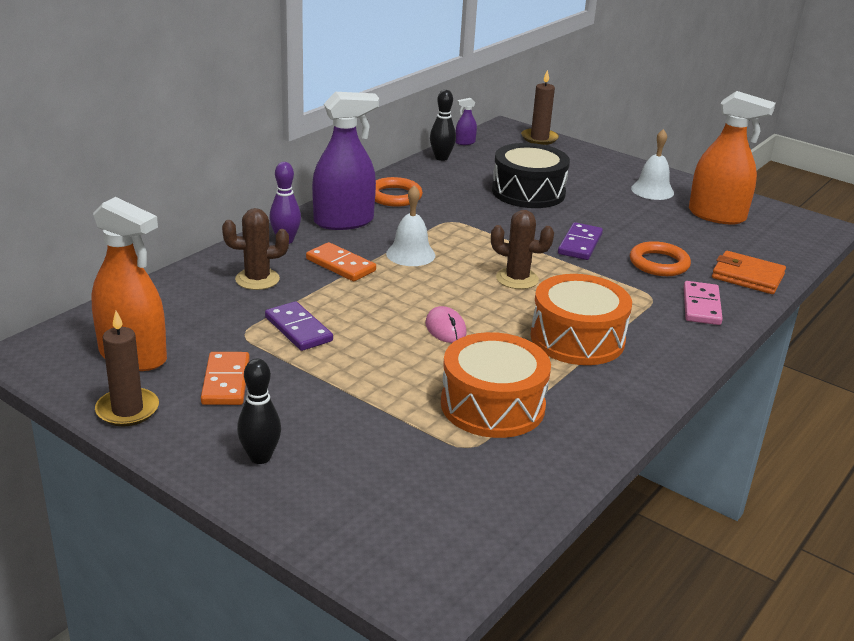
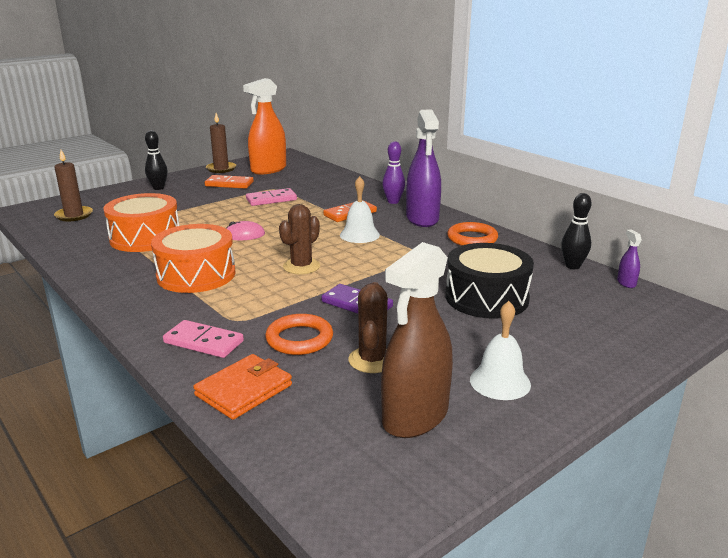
camera: 105 degrees right, 5 degrees down
brown cactus [222,208,289,290] -> brown cactus moved to [348,282,388,373]
purple domino [265,301,333,351] -> pink domino [246,188,297,206]
brown candle [521,69,559,145] -> brown candle moved to [54,150,93,221]
orange spray bottle [689,91,775,224] -> brown spray bottle [381,242,453,438]

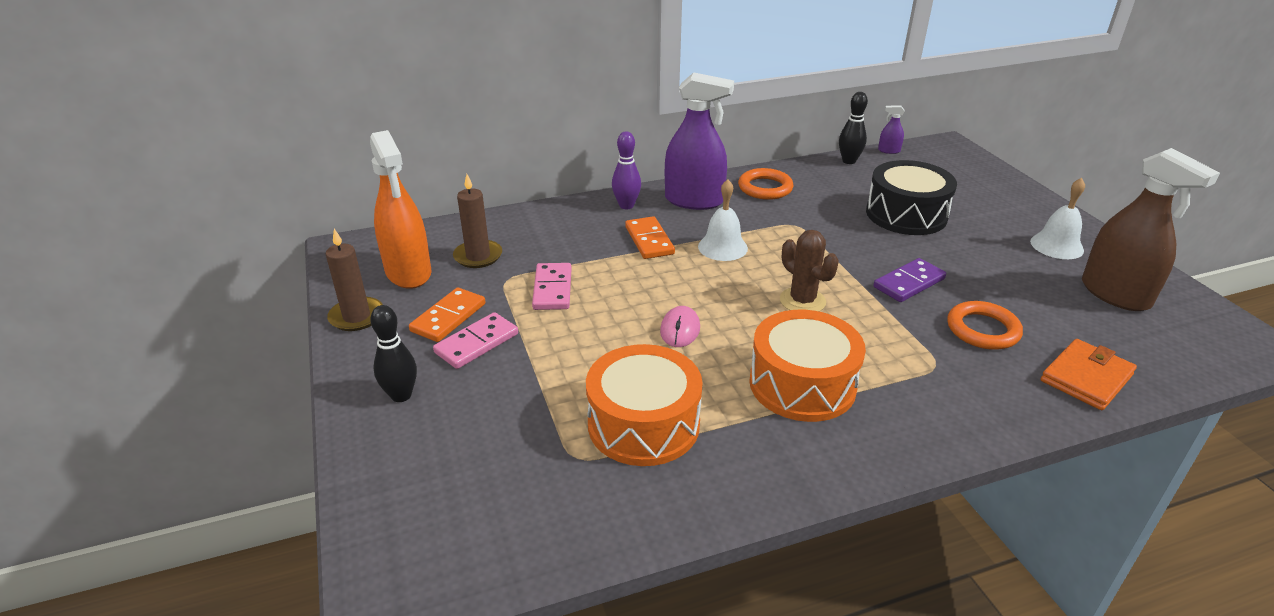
camera: 70 degrees left, 10 degrees up
brown candle [54,150,93,221] -> brown candle moved to [453,174,502,268]
pink domino [163,320,244,358] -> pink domino moved to [433,312,518,369]
orange wallet [193,354,292,420] -> orange wallet turned 75 degrees clockwise [1041,339,1137,410]
brown cactus [348,282,388,373] -> none

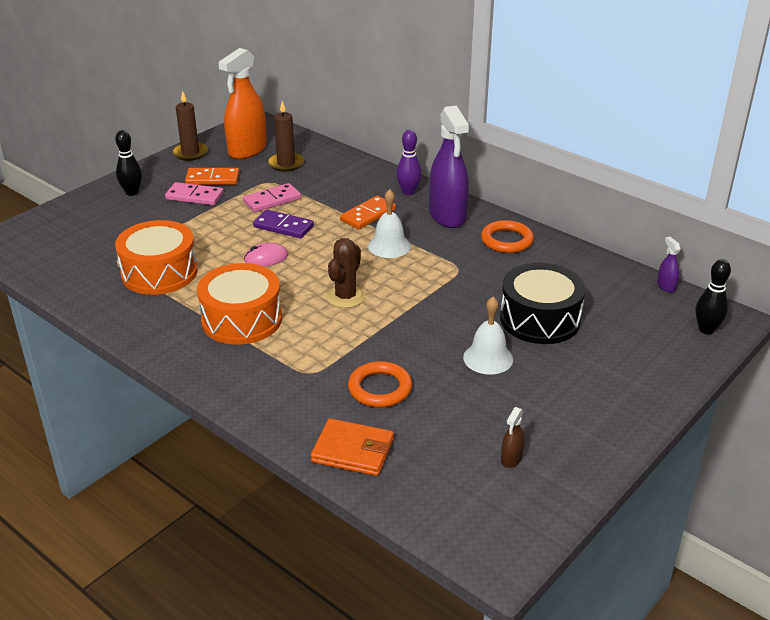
camera: 60 degrees right, 0 degrees up
black bowling pin [839,92,868,164] -> black bowling pin moved to [696,259,731,335]
purple domino [873,258,946,302] -> purple domino moved to [253,210,314,238]
white bell [1030,178,1085,259] -> white bell moved to [463,297,513,375]
brown spray bottle [1082,148,1220,311] -> brown spray bottle [501,407,524,468], size x0.41

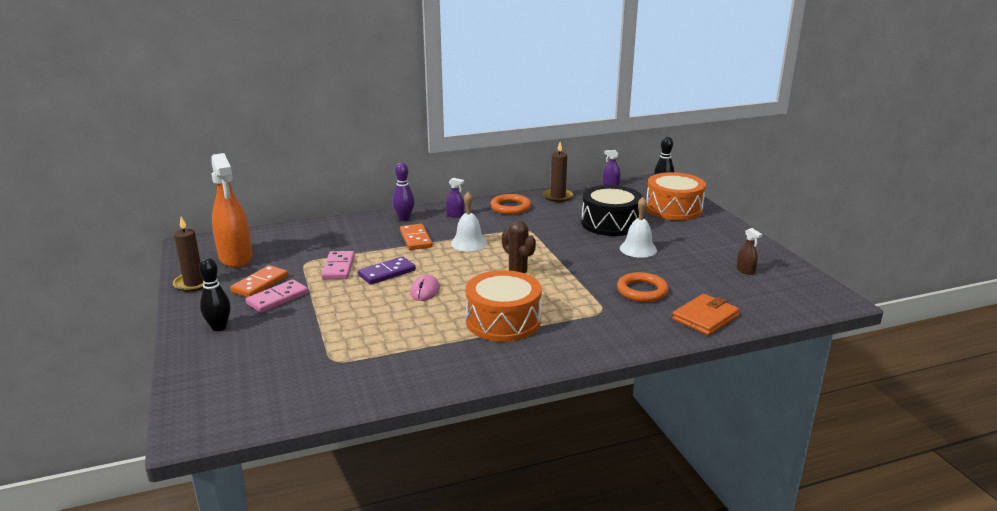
camera: 60 degrees left, 10 degrees down
orange drum [115,220,198,295] -> orange drum moved to [646,172,706,221]
brown candle [268,101,304,172] -> brown candle moved to [543,142,574,202]
purple spray bottle [429,105,469,228] -> purple spray bottle [446,178,464,218], size x0.41

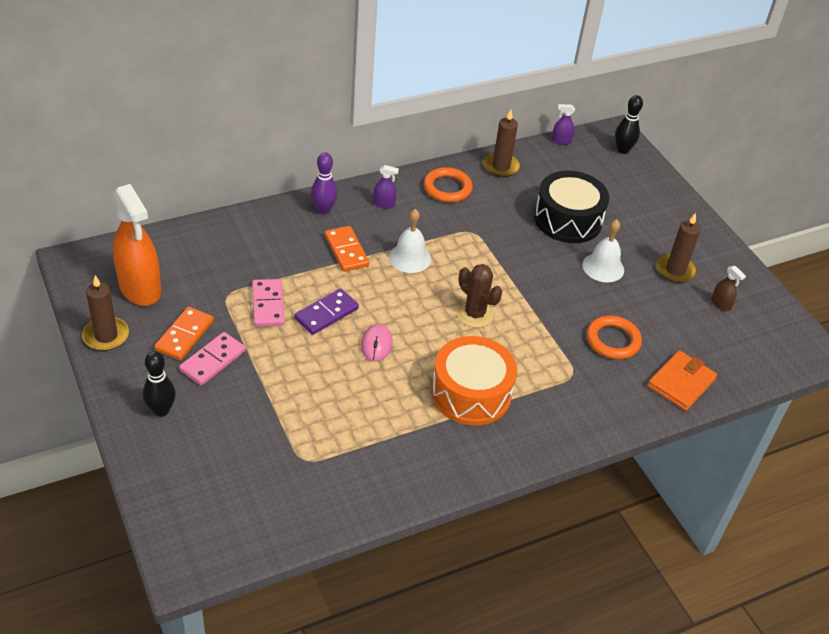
camera: 10 degrees left, 20 degrees up
orange drum [646,172,706,221] -> none
none -> brown candle [656,213,701,283]

